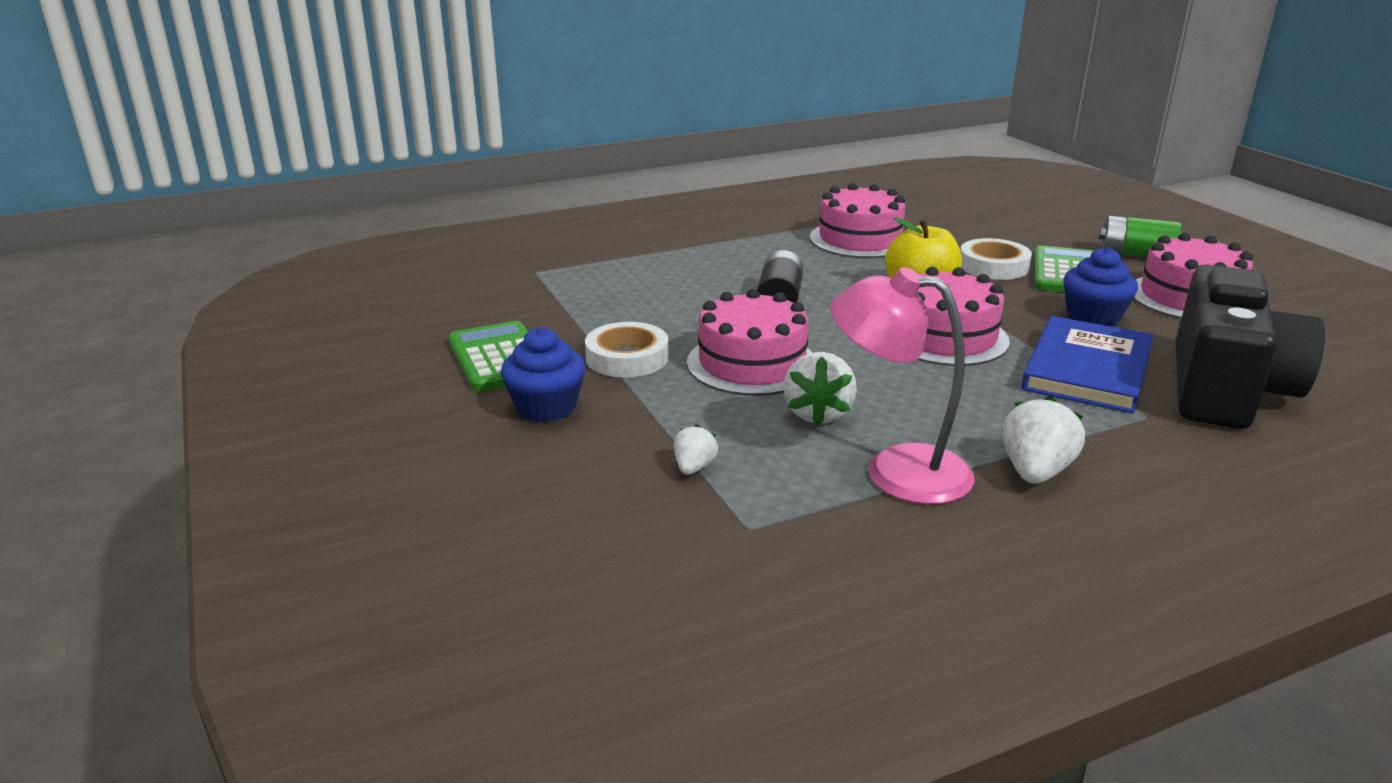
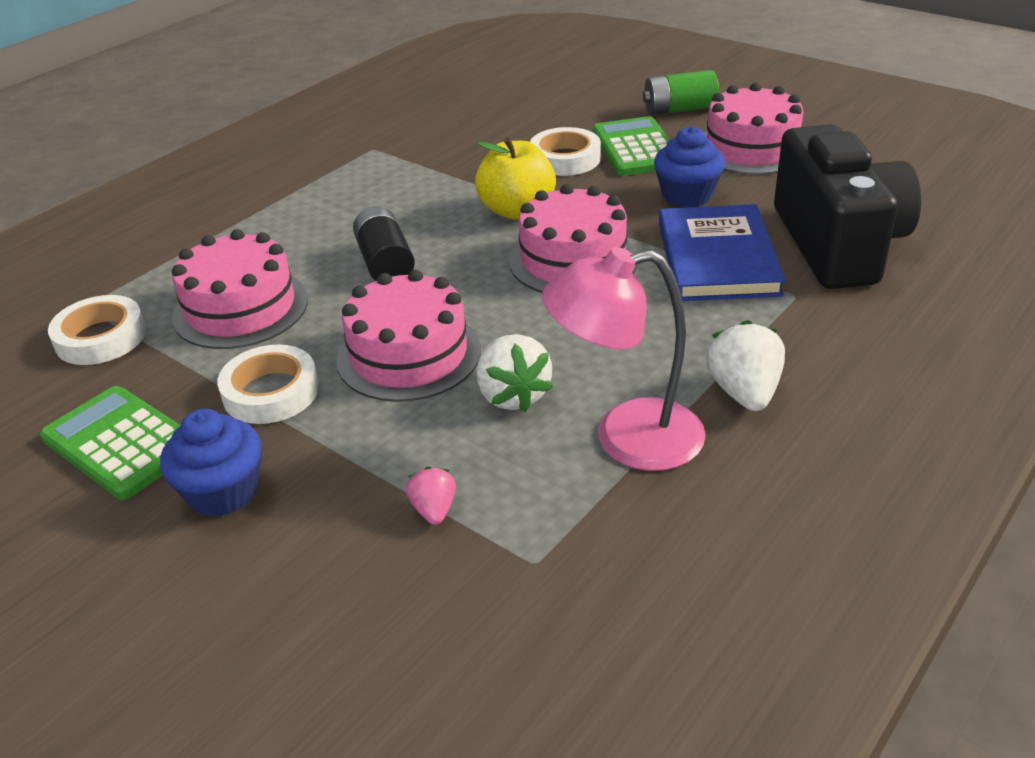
camera: 25 degrees left, 10 degrees up
white strawberry [674,424,718,475] -> pink strawberry [406,466,456,525]
pink cake [810,183,905,258] -> pink cake moved to [172,229,308,349]
none -> white tape [48,295,146,365]

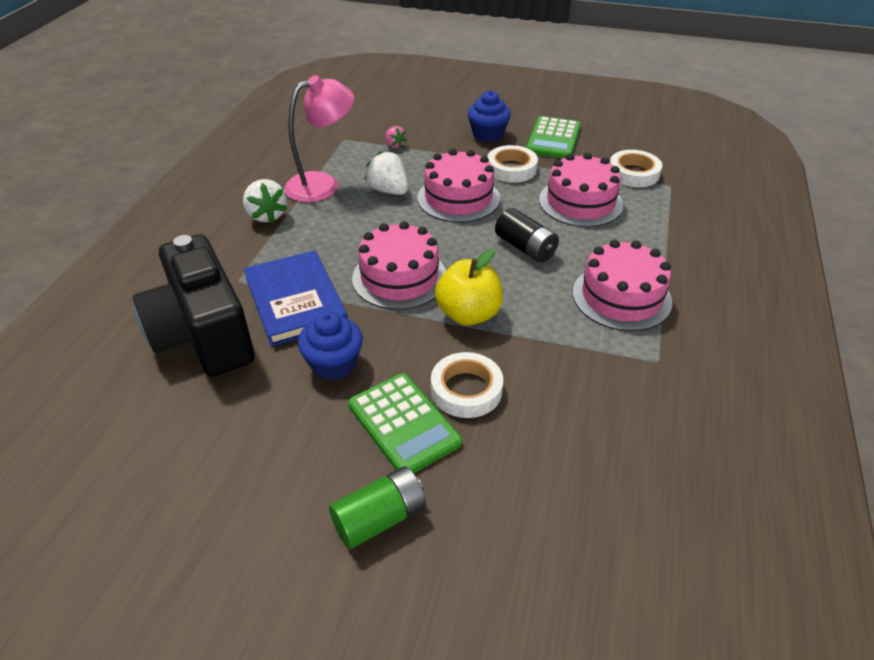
camera: 155 degrees right, 5 degrees up
green calculator [40,386,180,500] -> green calculator turned 90 degrees clockwise [526,116,581,159]
pink cake [705,83,803,175] -> pink cake moved to [573,240,672,331]

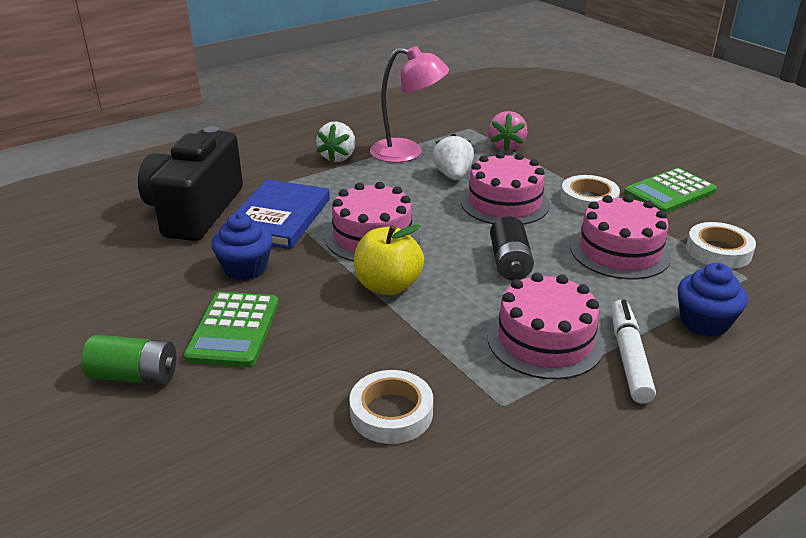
camera: 40 degrees right, 10 degrees down
pink strawberry [385,126,407,148] -> pink strawberry [488,111,527,151], size x1.73
white tape [431,352,503,418] -> white tape moved to [349,370,433,444]
blue cupcake [468,91,511,142] -> blue cupcake moved to [678,263,748,337]
none -> white marker [611,300,656,404]

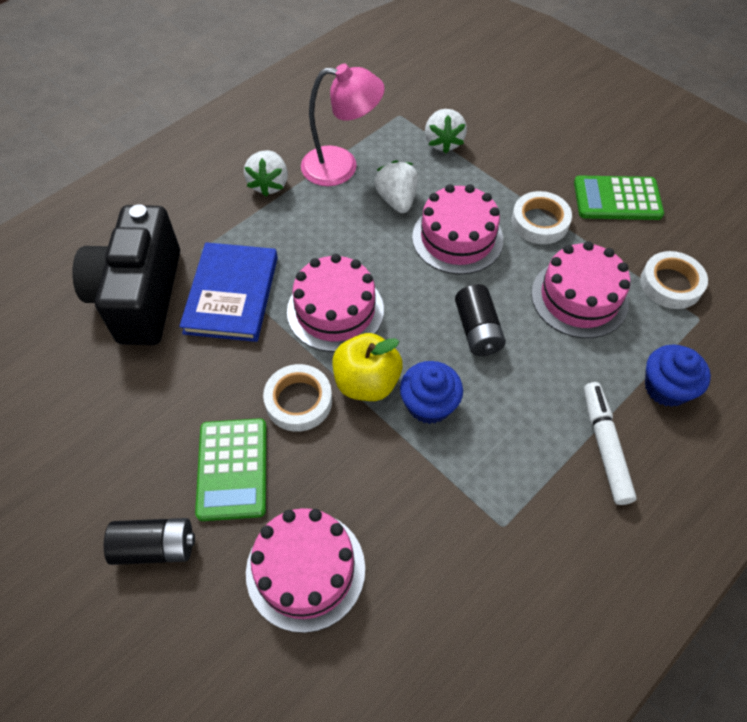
camera: 10 degrees left, 25 degrees up
green battery [82,335,176,385] -> black battery [104,518,195,565]
blue cupcake [211,213,272,280] -> blue cupcake moved to [400,361,463,424]
white tape [349,370,433,444] -> white tape moved to [263,364,332,432]
pink cake [487,273,604,380] -> pink cake moved to [246,508,365,633]
pink strawberry [488,111,527,151] -> white strawberry [425,109,467,154]
green calculator [624,168,717,213] -> green calculator turned 45 degrees clockwise [574,176,664,220]

